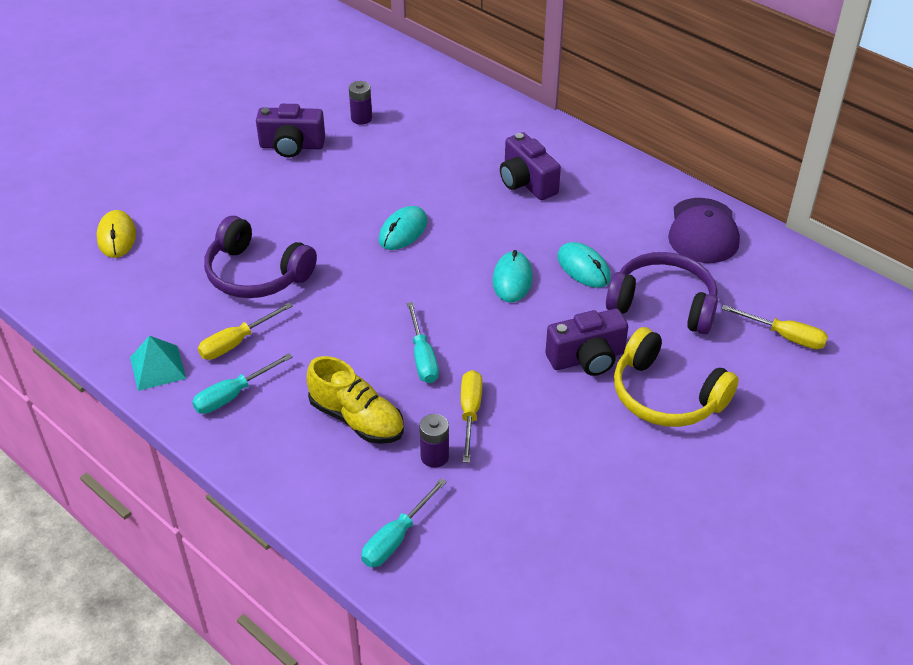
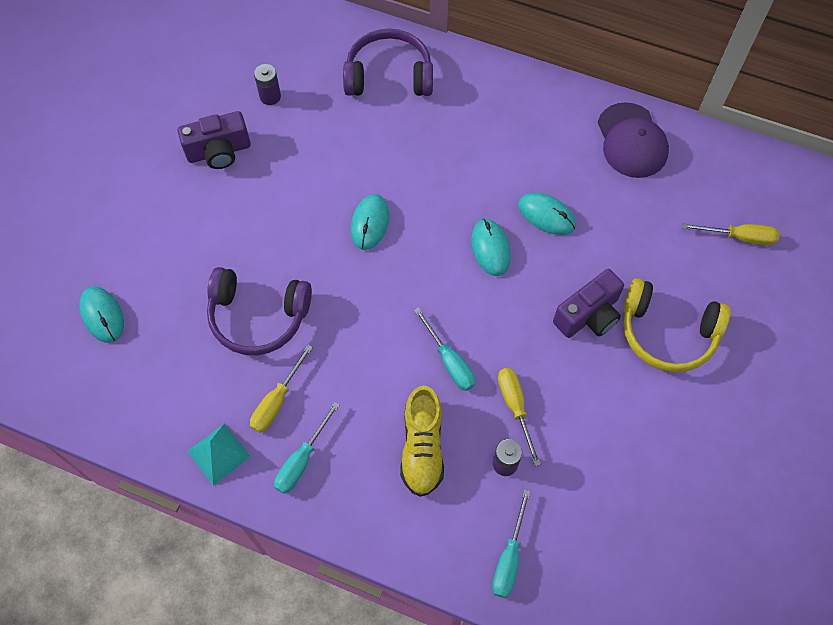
camera: 20 degrees left, 20 degrees up
yellow mouse [97,210,136,258] -> turquoise mouse [79,287,124,343]
yellow shoe [307,356,404,444] -> yellow shoe turned 75 degrees clockwise [400,385,444,497]
purple camera [500,132,561,200] -> none
purple headphones [606,252,718,335] -> purple headphones moved to [343,28,433,96]

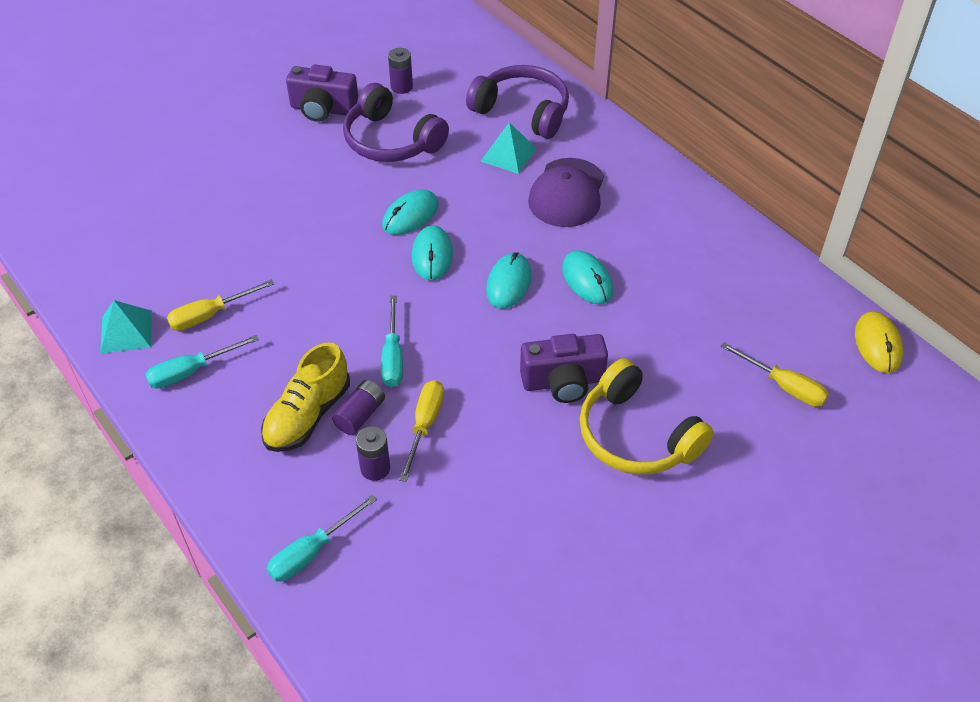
camera: 30 degrees right, 15 degrees down
turquoise mouse [79,287,124,343] -> turquoise mouse moved to [412,225,453,281]
purple headphones [207,267,312,355] -> purple headphones moved to [343,83,449,162]
purple cap [597,102,669,178] -> purple cap moved to [528,158,604,227]
none -> purple battery [332,380,385,435]
none -> turquoise pyramid [480,122,537,174]
none -> yellow mouse [855,311,903,373]

